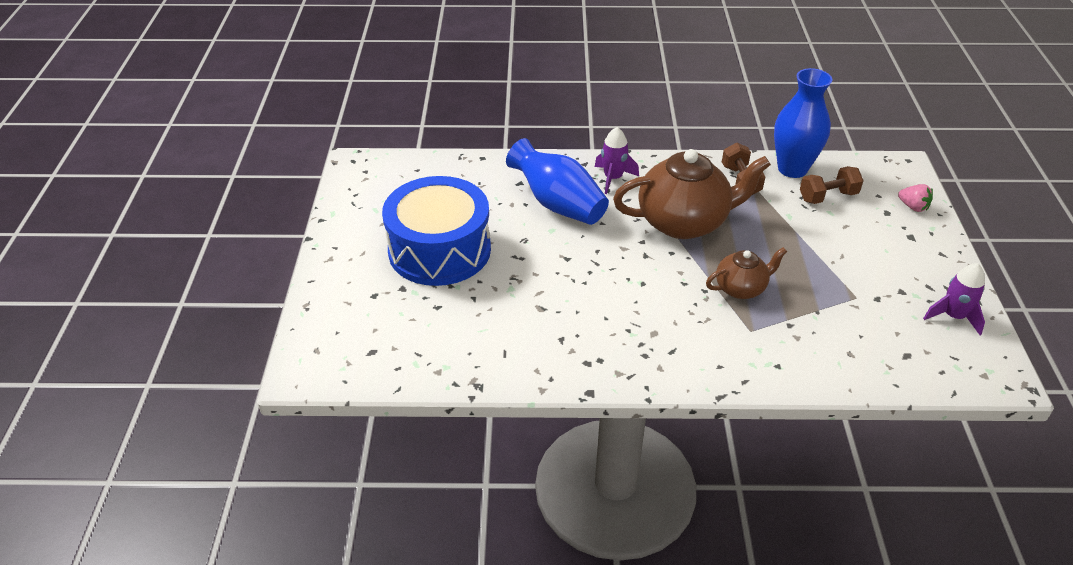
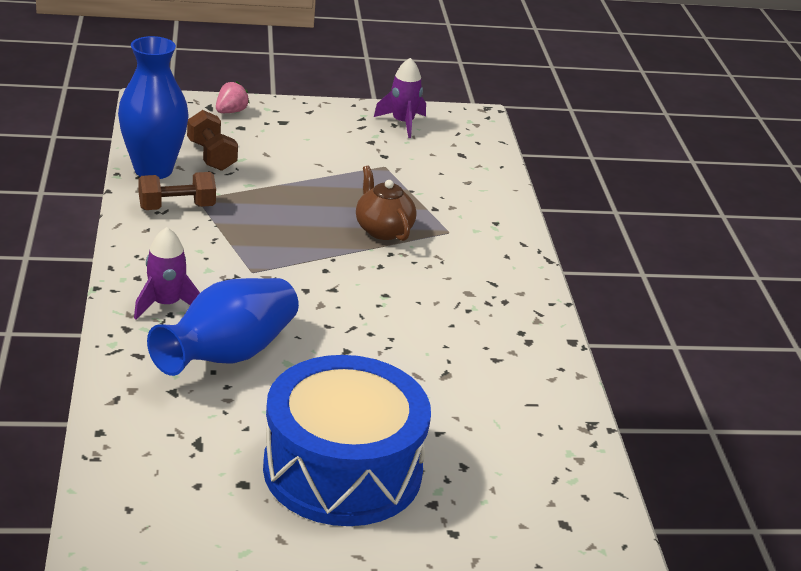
camera: 100 degrees left, 10 degrees down
brown teapot [613,149,771,239] -> none

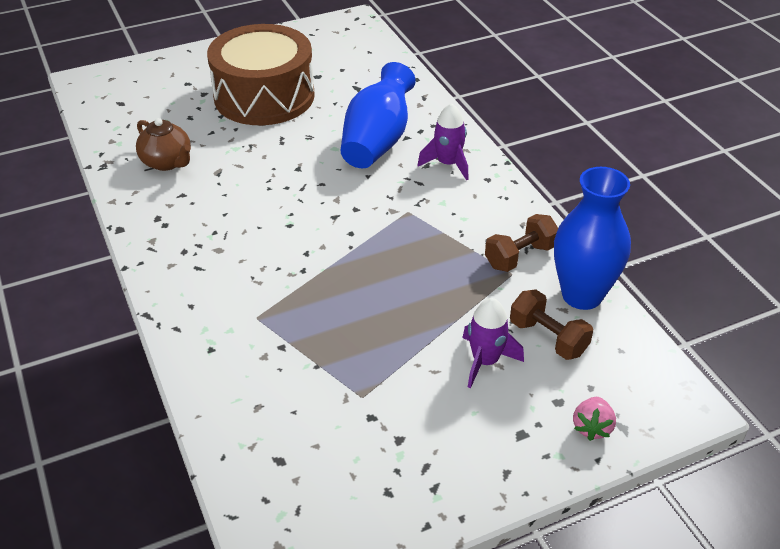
camera: 165 degrees right, 10 degrees up
blue drum [263,355,431,526] -> brown drum [207,24,315,125]
brown teapot [356,166,416,241] -> brown teapot moved to [136,118,191,171]
purple rocket [374,58,426,138] -> purple rocket moved to [462,298,524,388]

